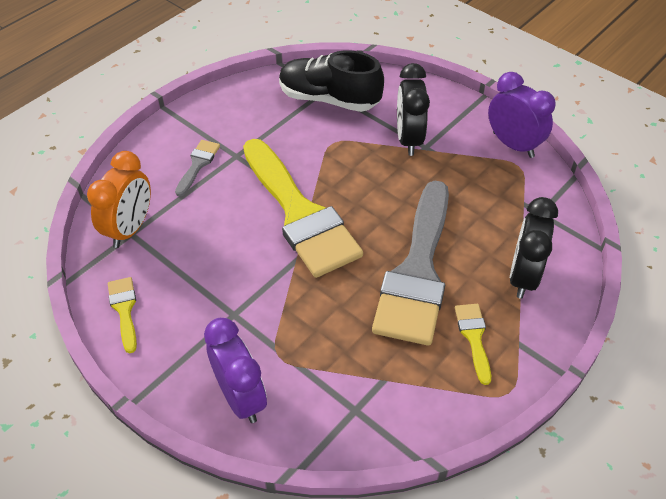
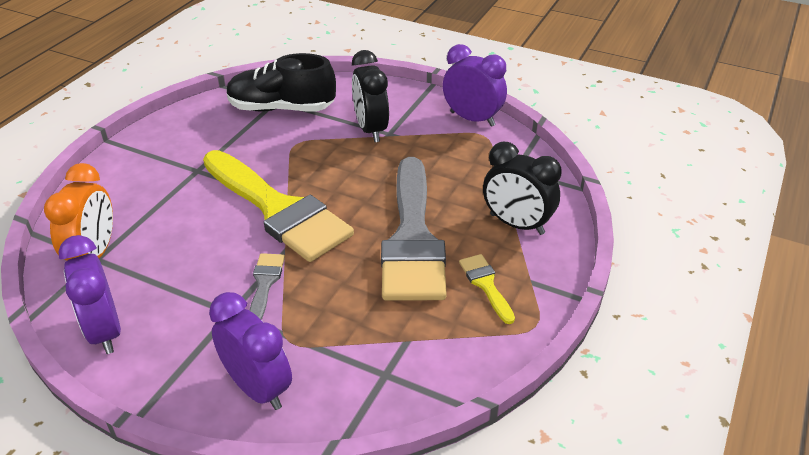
camera: 15 degrees left, 10 degrees down
yellow brush [108,277,137,353] -> purple clock [58,235,121,354]
grey brush [175,140,220,196] -> grey brush moved to [249,253,285,320]
black clock [510,197,558,299] -> black clock turned 60 degrees counterclockwise [483,142,562,235]

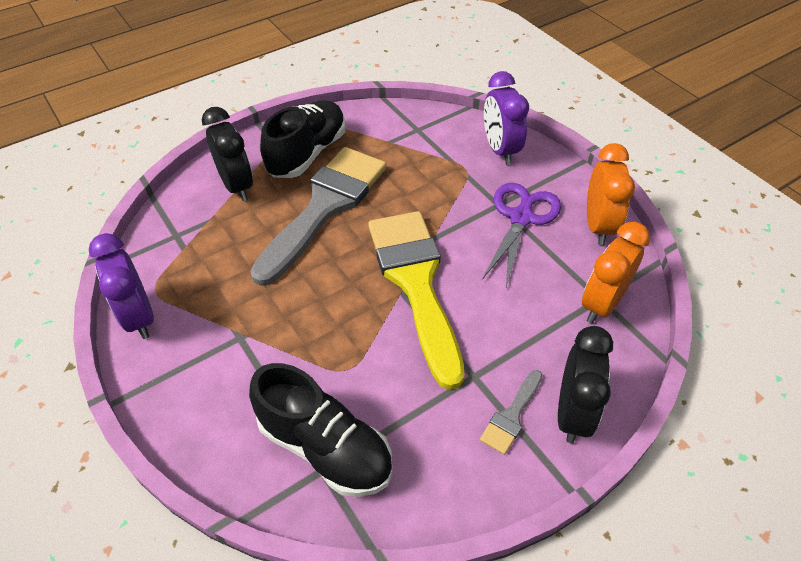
camera: 150 degrees left, 10 degrees up
purple clock [58,235,121,354] -> orange clock [587,143,635,245]
grey brush [249,253,285,320] -> grey brush moved to [480,370,543,455]
black clock [352,50,389,142] -> black clock moved to [558,326,613,443]
yellow brush [459,254,515,324] -> black shoe [260,100,346,178]
none -> purple scissors [482,183,561,287]

